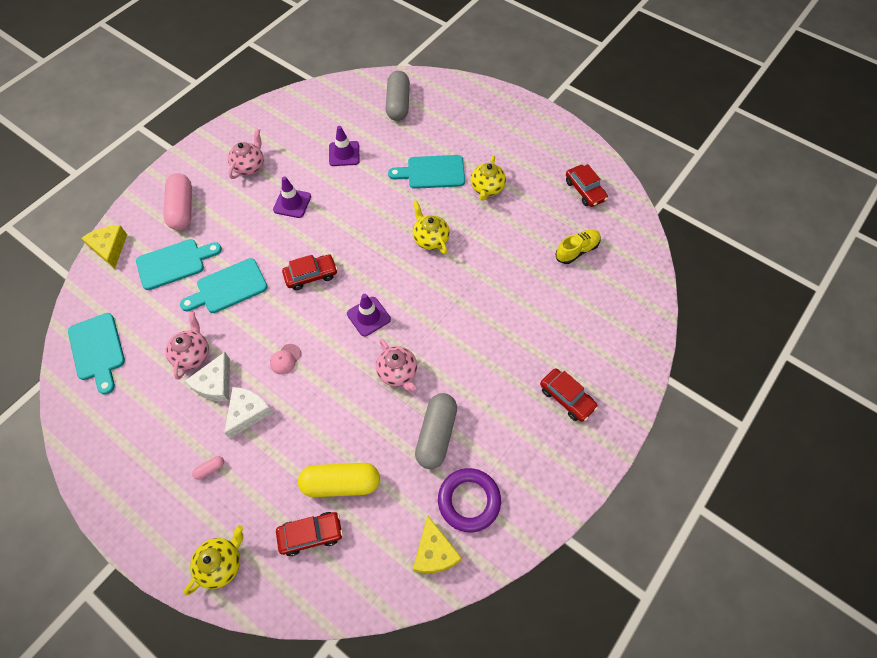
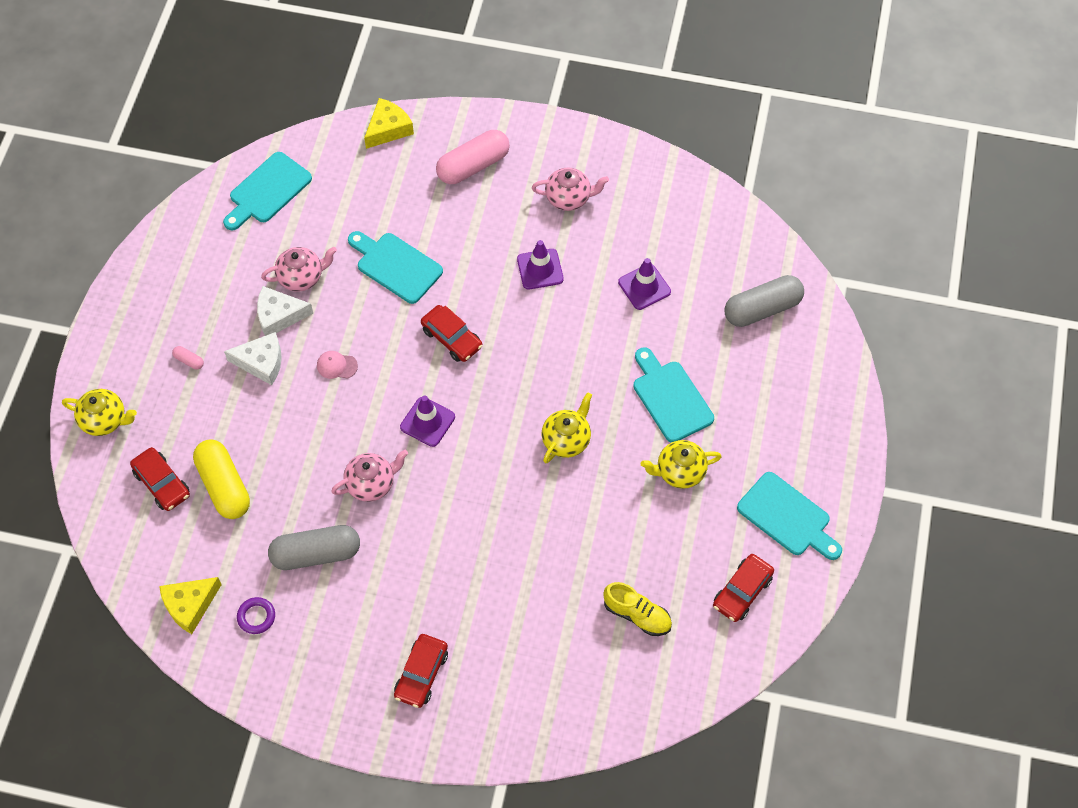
camera: 65 degrees right, 0 degrees up
turquoise cutting board [136,239,222,290] -> turquoise cutting board moved to [737,472,842,560]
pink teapot [376,339,417,392] -> pink teapot turned 150 degrees counterclockwise [331,450,408,502]
purple ring [438,468,501,532] -> purple ring [237,597,275,634], size x0.53

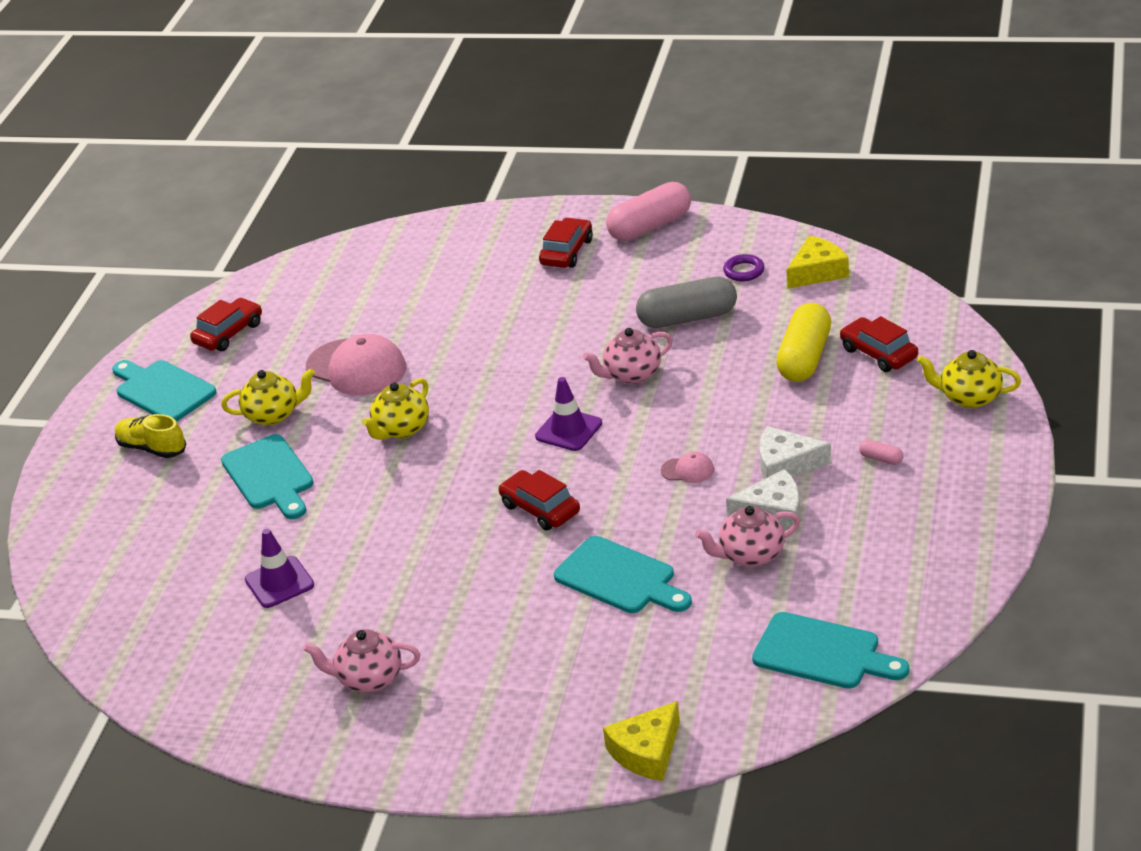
camera: 175 degrees left, 25 degrees down
yellow capsule [193,439,250,519] -> yellow capsule turned 45 degrees clockwise [776,303,831,382]
turquoise cutting board [223,152,312,231] -> turquoise cutting board turned 75 degrees clockwise [752,612,909,689]
pink capsule [436,130,510,184] -> pink capsule moved to [606,182,691,241]
purple traffic cone [517,240,564,290] -> none
yellow shoe [603,582,672,636] -> yellow shoe moved to [115,414,186,458]
grey capsule [725,275,804,327] -> none
none -> pink cap [306,334,406,396]

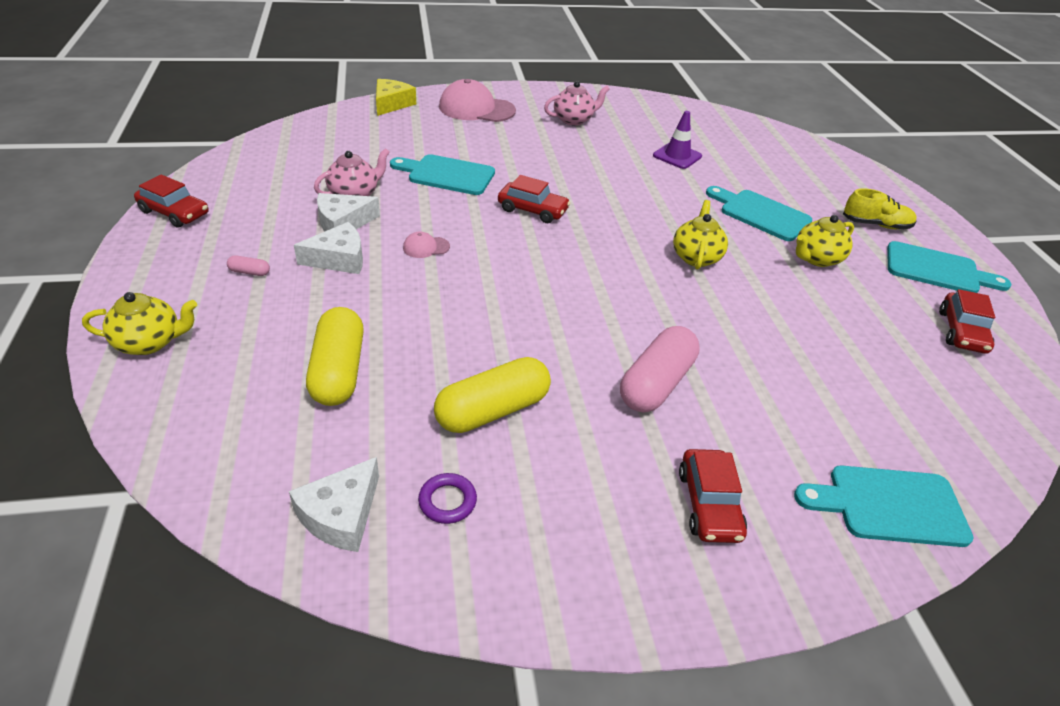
camera: 150 degrees right, 5 degrees up
pink cap [306,334,406,396] -> pink cap moved to [439,79,516,122]
purple traffic cone [535,377,602,451] -> none
pink teapot [583,328,673,384] -> none
pink capsule [606,182,691,241] -> pink capsule moved to [620,326,700,413]
grey capsule [636,277,737,328] -> yellow capsule [434,357,551,433]
turquoise cutting board [752,612,909,689] -> turquoise cutting board moved to [794,465,973,547]
yellow cheese [787,235,849,289] -> white cheese [289,457,379,552]
red car [840,316,918,372] -> red car moved to [134,174,209,228]

